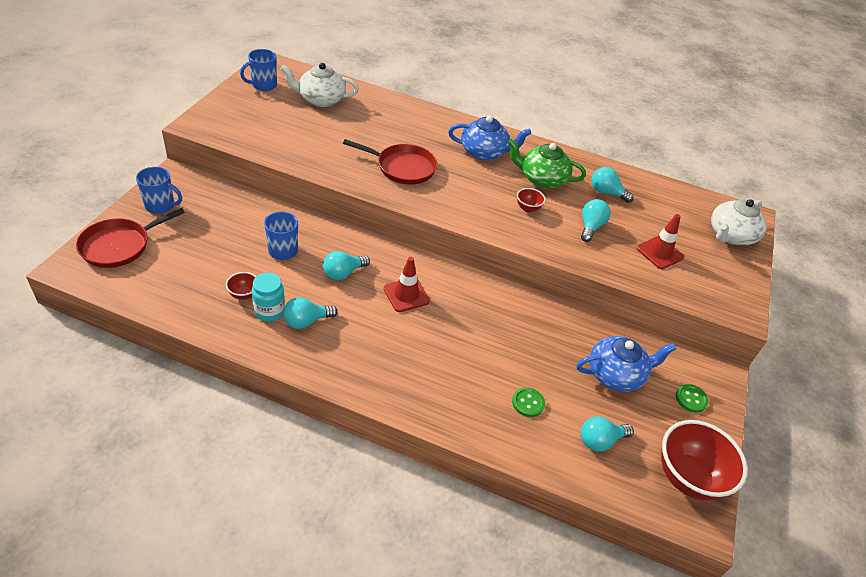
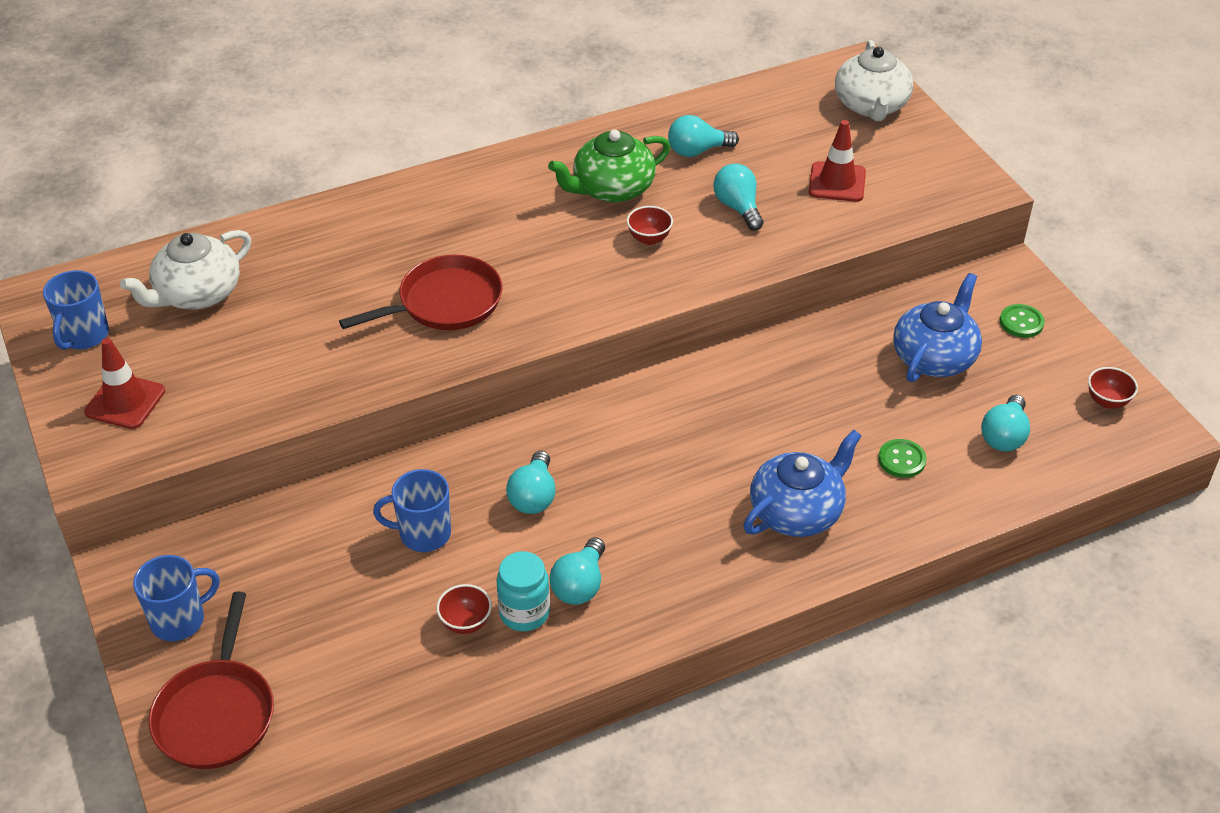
camera: 40 degrees left, 0 degrees up
red traffic cone [384,257,430,312] -> red traffic cone moved to [84,338,165,429]
blue teapot [448,115,531,160] -> blue teapot moved to [743,430,861,537]
red bowl [661,420,748,500] -> red bowl [1088,367,1138,409], size x0.45

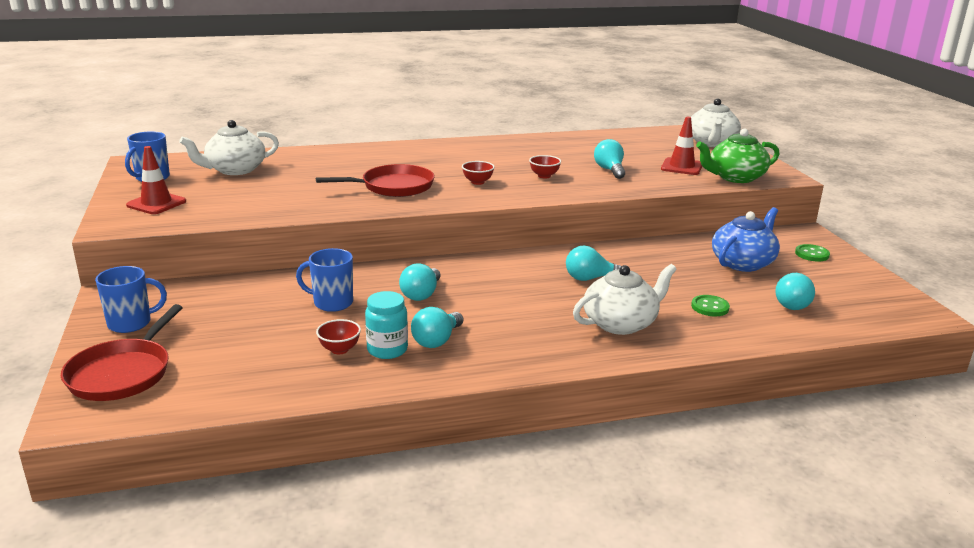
camera: 10 degrees right, 20 degrees down
green teapot [548,129,671,203] -> green teapot moved to [696,129,780,183]
turquoise light bulb [668,115,739,157] -> turquoise light bulb moved to [566,245,621,281]
blue teapot [743,430,861,537] -> white teapot [573,264,677,335]
red bowl [1088,367,1138,409] -> red bowl moved to [462,161,495,185]

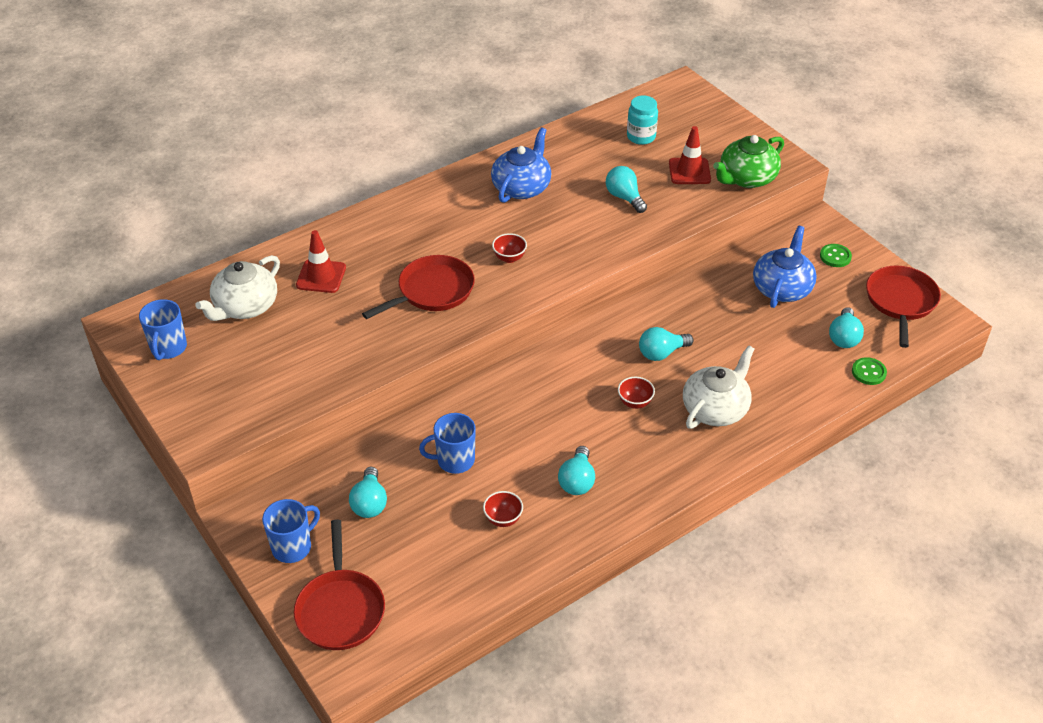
camera: 20 degrees left, 20 degrees up
red traffic cone [126,146,186,214] -> red traffic cone moved to [296,230,346,293]
turquoise jar [365,291,408,359] -> turquoise jar moved to [627,96,658,145]
turquoise light bulb [399,263,441,301] -> turquoise light bulb moved to [349,467,387,518]
red bowl [529,155,561,178] -> red bowl moved to [618,377,655,409]
white teapot [691,98,741,147] -> none
green button [691,295,730,316] -> green button moved to [852,357,887,385]
none -> blue teapot [491,127,551,203]
none -> red pan [866,266,941,348]

